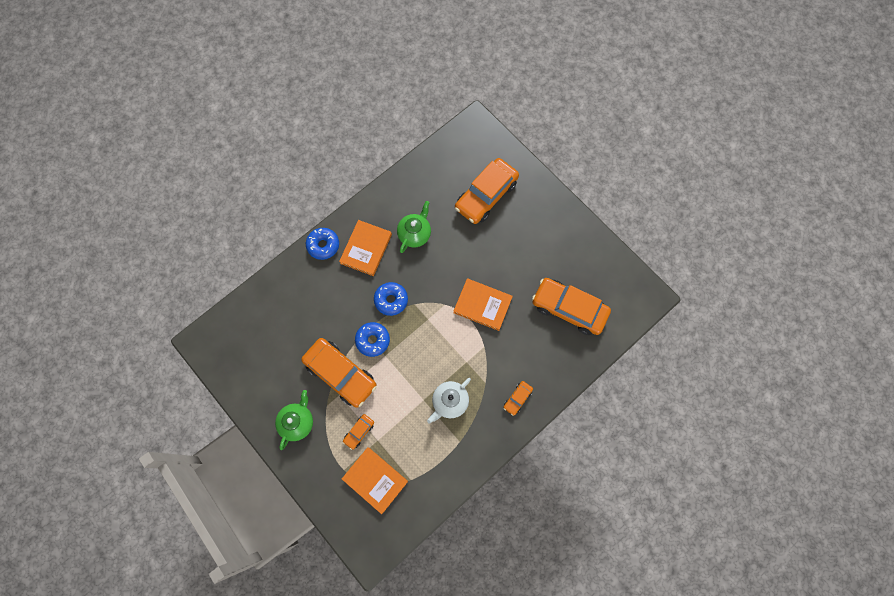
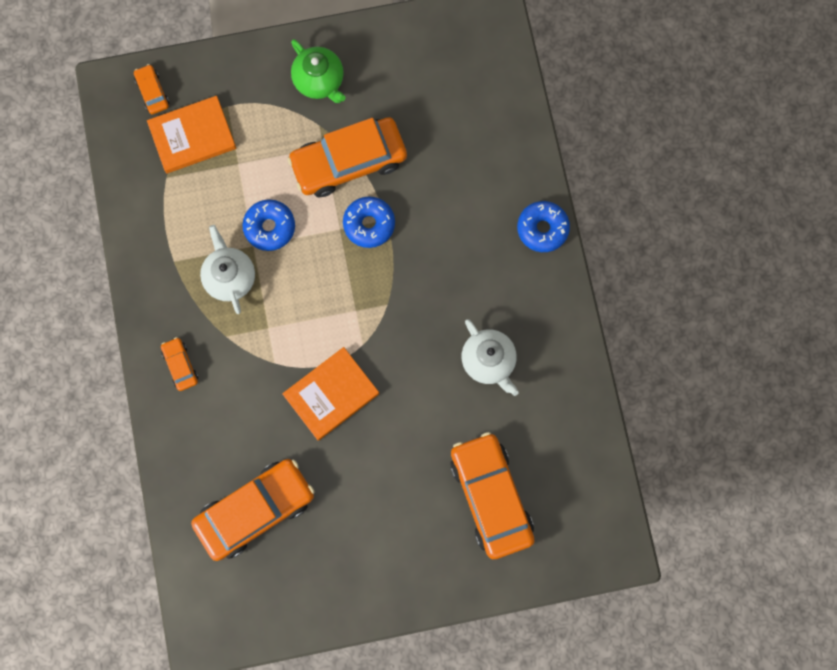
camera: 120 degrees right, 5 degrees up
orange book [339,220,392,276] -> none
orange car [343,414,374,450] -> orange car moved to [134,64,169,114]
blue donut [374,282,408,316] -> blue donut moved to [242,199,295,251]
green teapot [397,201,431,253] -> white teapot [462,319,519,396]

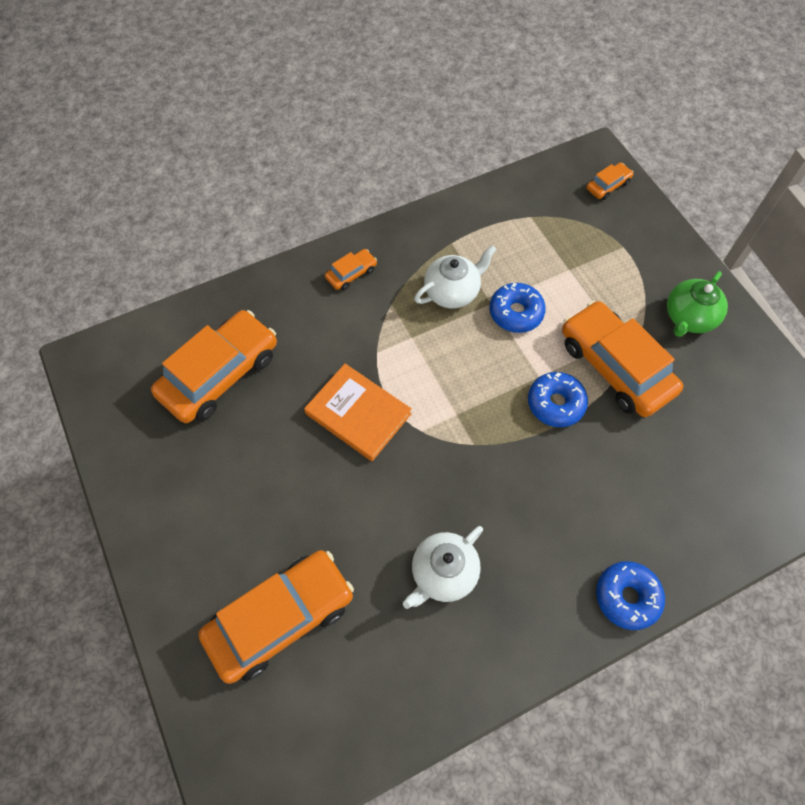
camera: 75 degrees right, 15 degrees down
orange book [147,96,236,173] -> none
orange car [191,459,315,561] -> orange car turned 90 degrees counterclockwise [151,310,277,423]

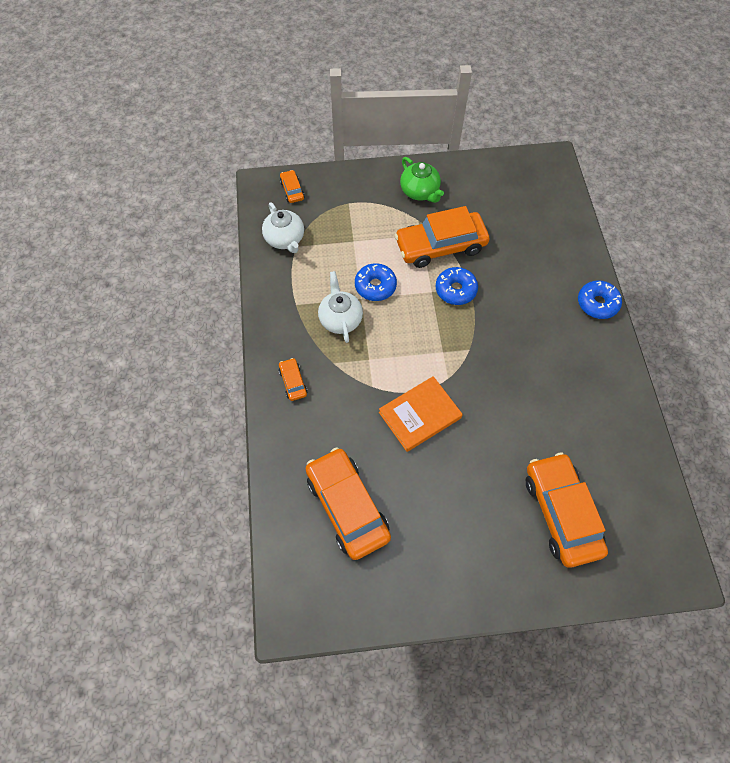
camera: 70 degrees left, 0 degrees up
white teapot [403,526,483,609] -> white teapot moved to [262,202,304,253]

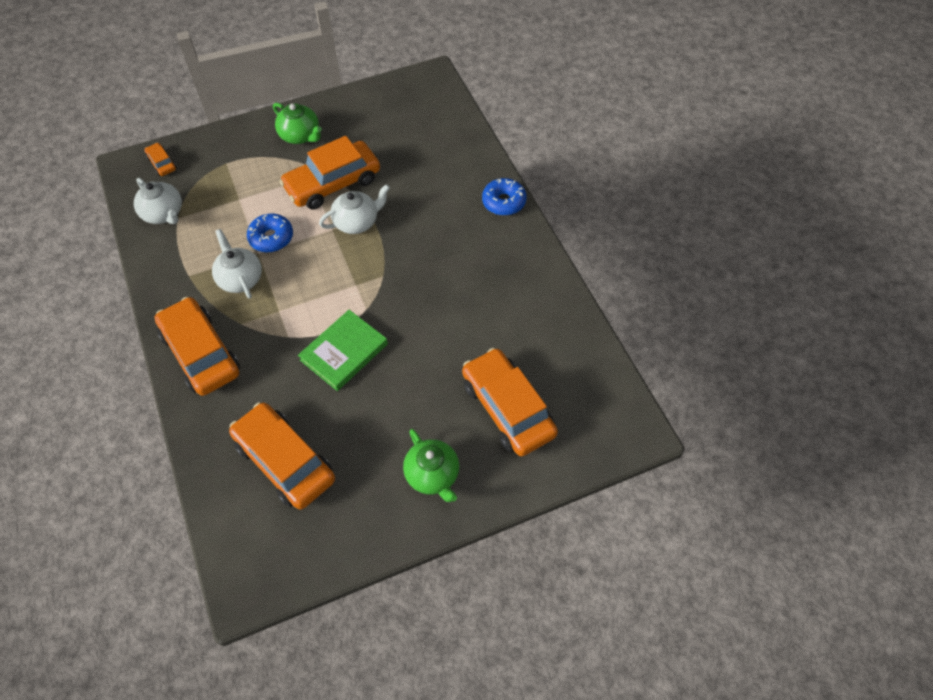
camera: 15 degrees left, 5 degrees down
orange car [279,358,307,401] -> orange car [155,297,240,396], size x2.25
orange book [379,376,463,452] -> green book [298,310,388,391]
blue donut [435,267,478,305] -> white teapot [319,184,390,234]
none -> green teapot [403,429,459,502]

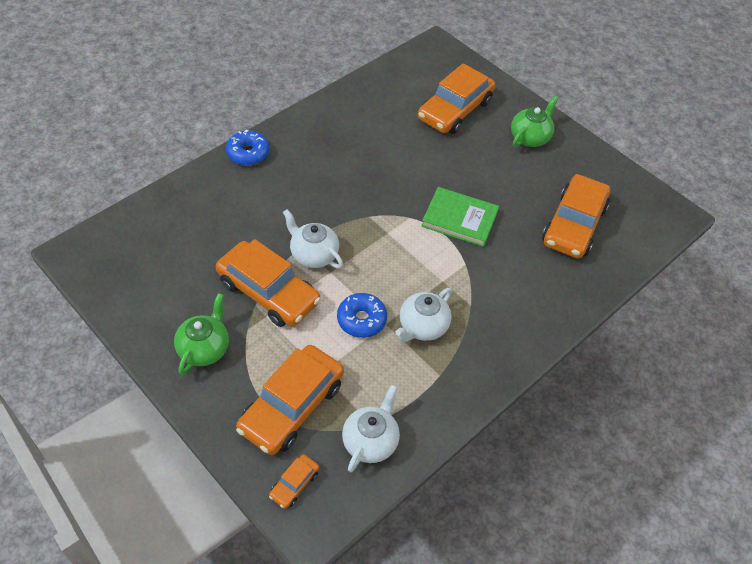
camera: 115 degrees left, 5 degrees down
orange car [155,297,240,396] -> orange car moved to [236,345,344,455]

